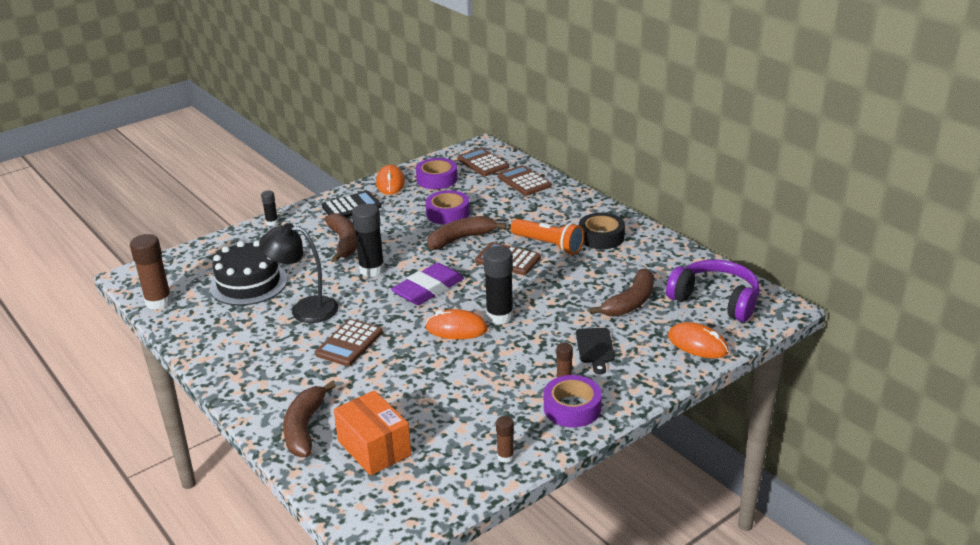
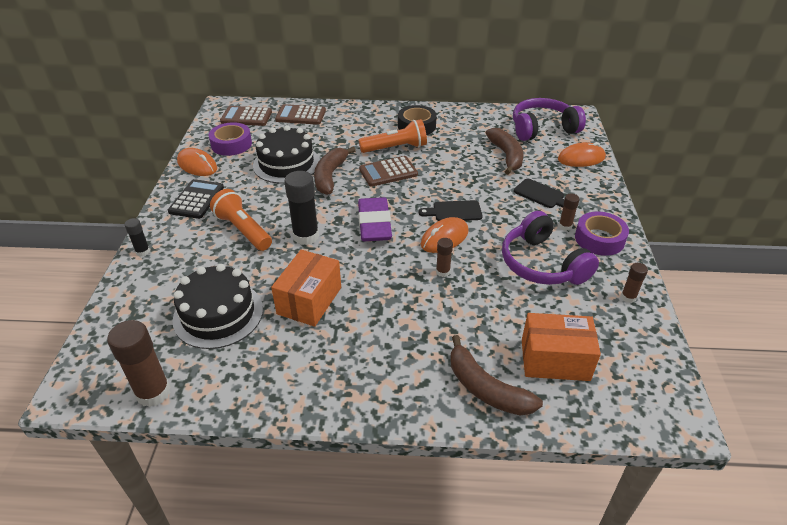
camera: 50 degrees left, 10 degrees up
black lamp [259,223,338,323] -> orange box [271,250,341,327]
brown calculator [315,319,383,366] -> none
brown banana [324,213,357,262] -> orange flashlight [210,189,272,251]
purple tape [425,190,470,225] -> black cake [253,125,320,184]
black glue stick [483,246,513,324] -> black cutting board [419,200,483,221]
none -> brown glue stick [436,238,453,277]
none -> purple headphones [502,211,599,285]

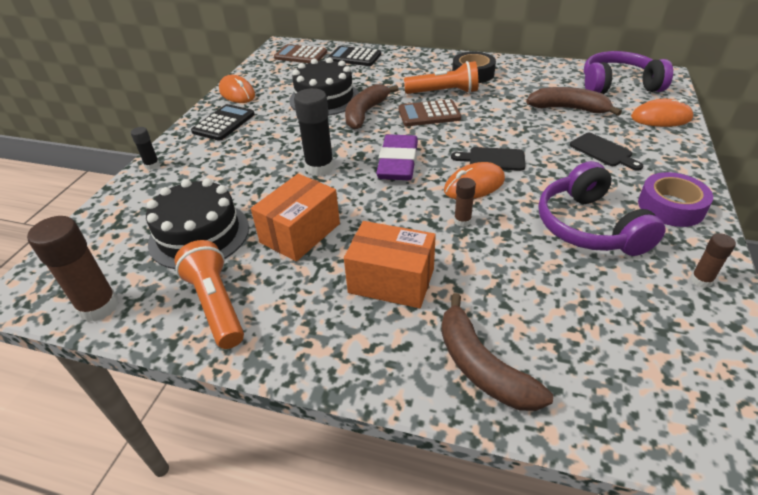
camera: 15 degrees right, 0 degrees up
purple tape [208,122,252,156] -> none
orange flashlight [210,189,272,251] -> orange flashlight moved to [175,240,244,349]
brown calculator [275,104,326,125] -> black calculator [327,46,381,66]
brown banana [486,128,524,175] -> brown banana turned 75 degrees counterclockwise [526,87,622,116]
orange box [522,313,601,381] -> orange box moved to [344,221,436,308]
brown glue stick [559,193,580,231] -> none

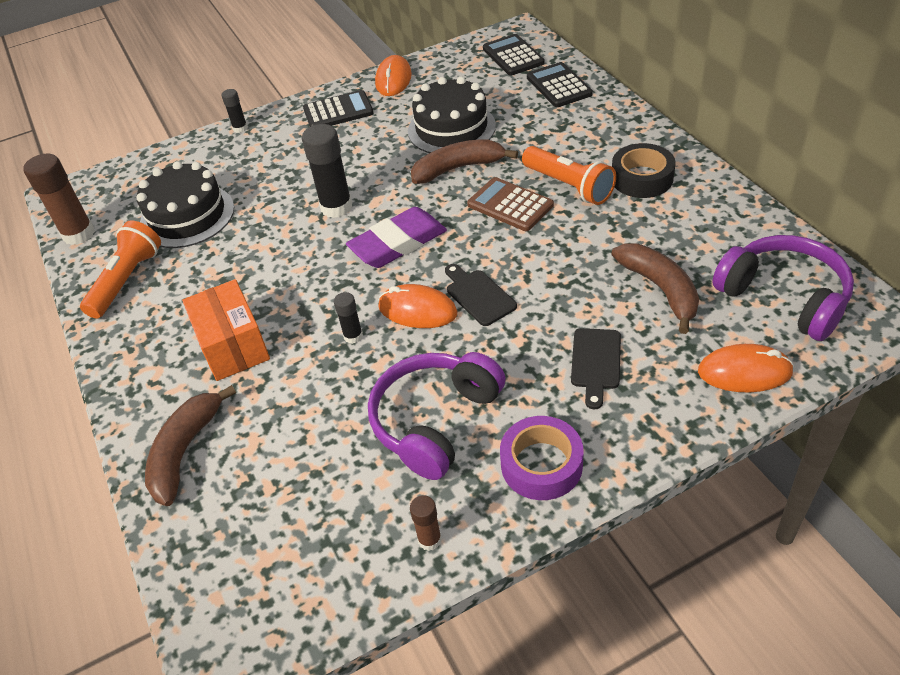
camera: 50 degrees right, 5 degrees up
orange box [251,174,340,261] -> none
brown calculator [274,44,327,63] -> black calculator [483,34,545,75]
brown glue stick [454,178,476,227] -> black glue stick [334,292,363,344]
orange mouse [631,99,693,127] -> orange mouse turned 45 degrees counterclockwise [698,344,794,392]

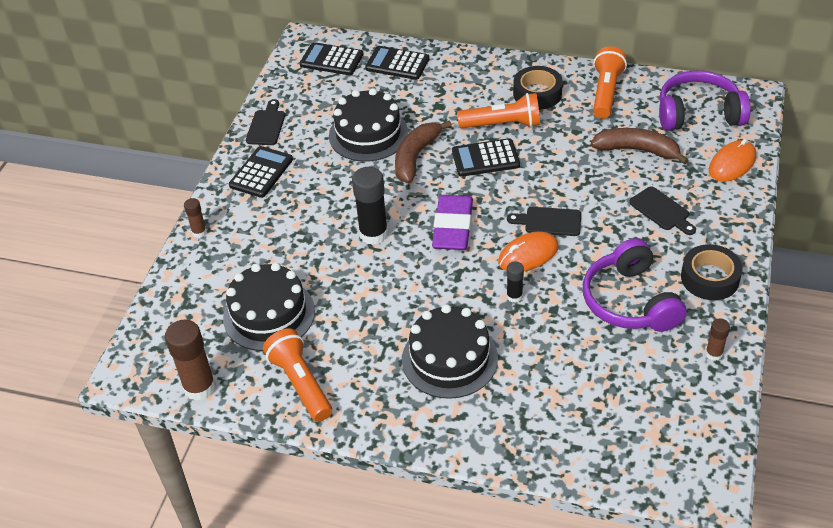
camera: 50 degrees left, 0 degrees up
brown banana [145,385,236,506] -> none
orange box [182,279,270,381] -> black cake [402,304,498,399]
black glue stick [221,89,248,133] -> brown glue stick [184,198,207,238]
orange mouse [375,55,412,96] -> black cutting board [246,99,285,145]
brown calculator [467,177,554,231] -> black calculator [452,138,520,177]
purple tape [500,416,584,500] -> black tape [681,244,743,300]
none -> orange flashlight [593,46,627,119]

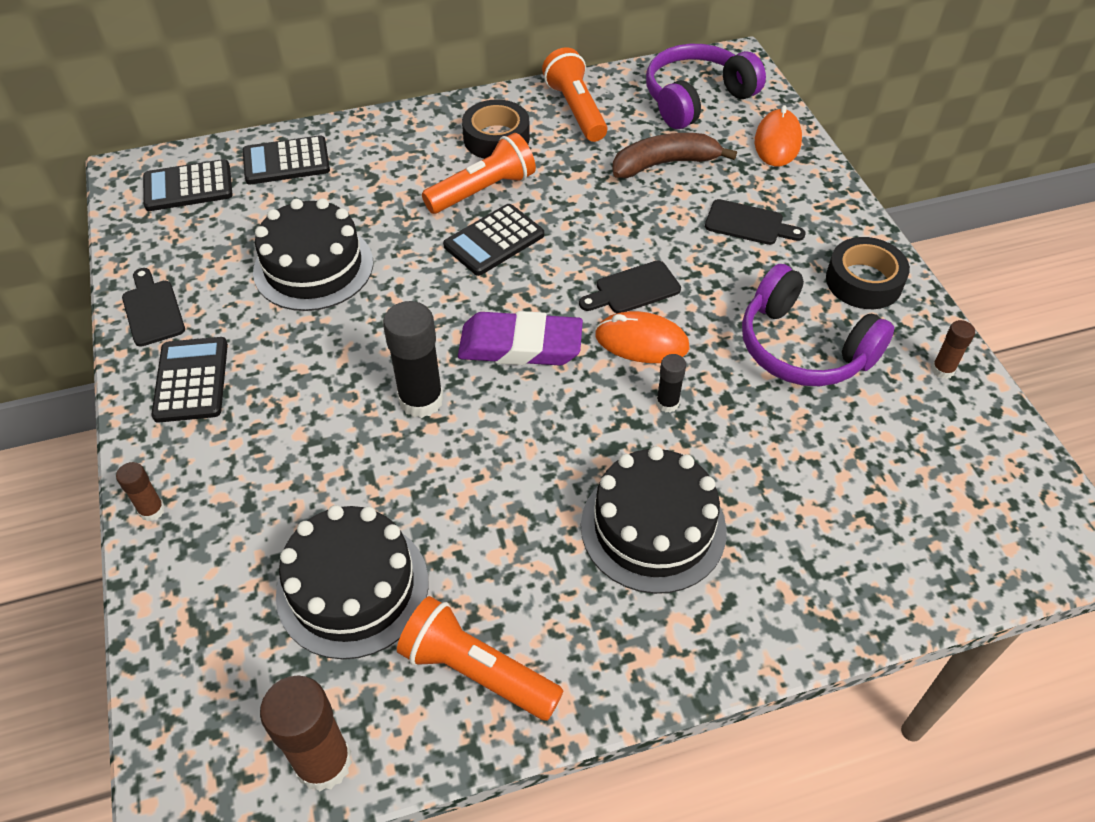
camera: 35 degrees left, 5 degrees up
brown banana [395,120,452,183] -> none
purple eraser [432,195,473,250] -> purple eraser turned 60 degrees counterclockwise [458,311,583,365]
orange mouse [498,232,558,271] -> orange mouse turned 75 degrees clockwise [595,311,690,363]

